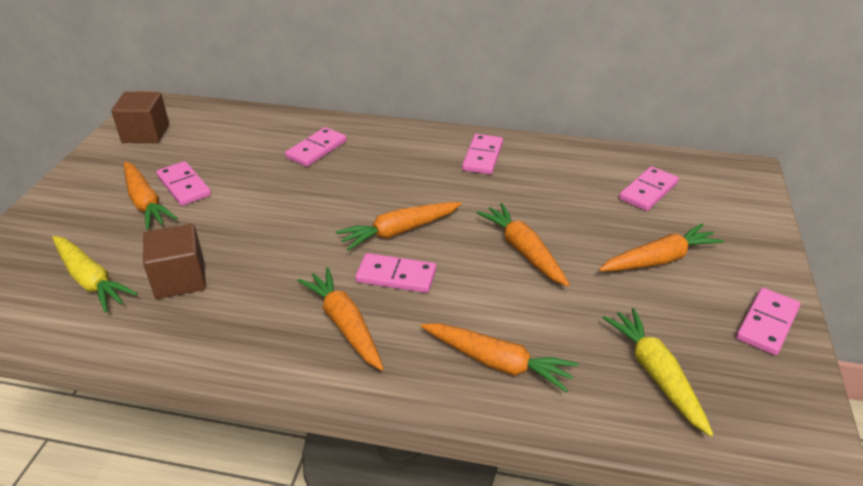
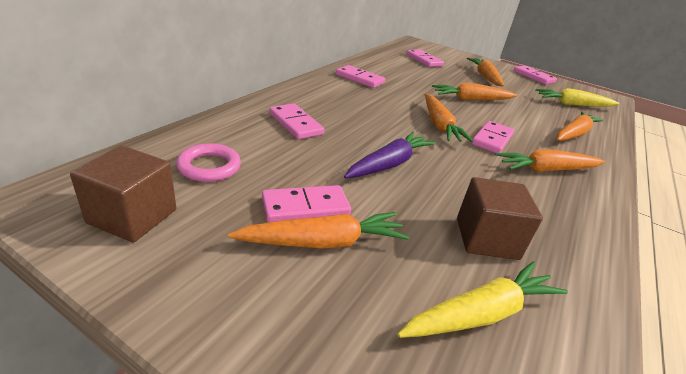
camera: 75 degrees left, 5 degrees down
none -> pink ring [176,143,241,182]
none -> purple carrot [344,132,436,178]

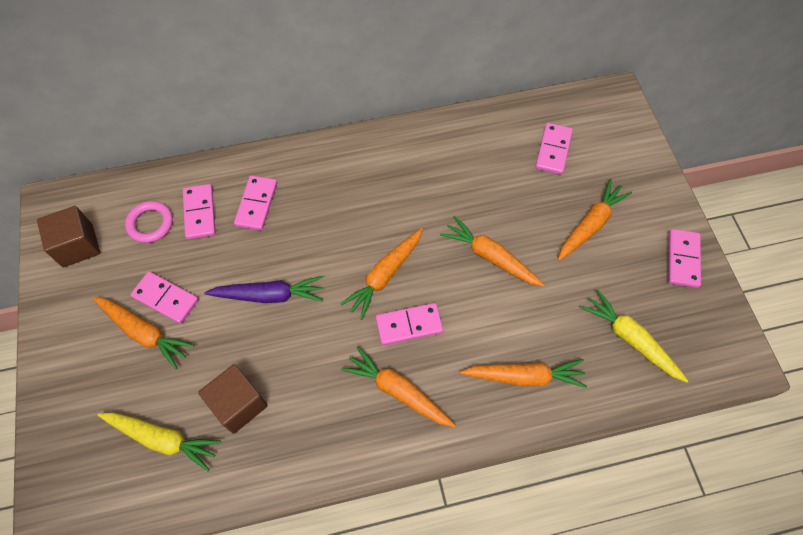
camera: 50 degrees right, 30 degrees up
pink domino [336,65,385,88] -> pink domino moved to [183,184,216,240]

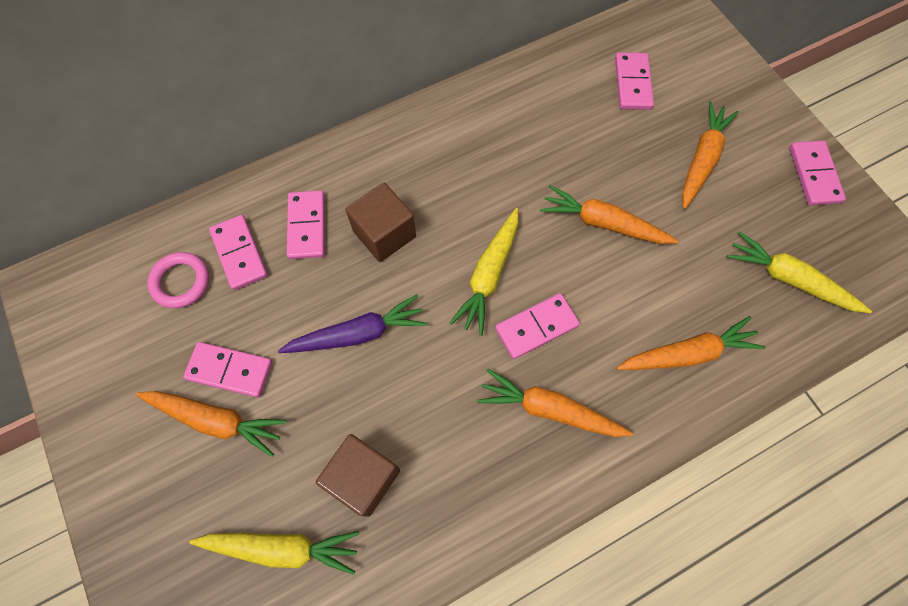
camera: 15 degrees left, 5 degrees up
brown cube [37,206,100,267] -> brown cube moved to [346,183,416,262]
orange carrot [340,228,423,320] -> yellow carrot [450,208,519,336]

